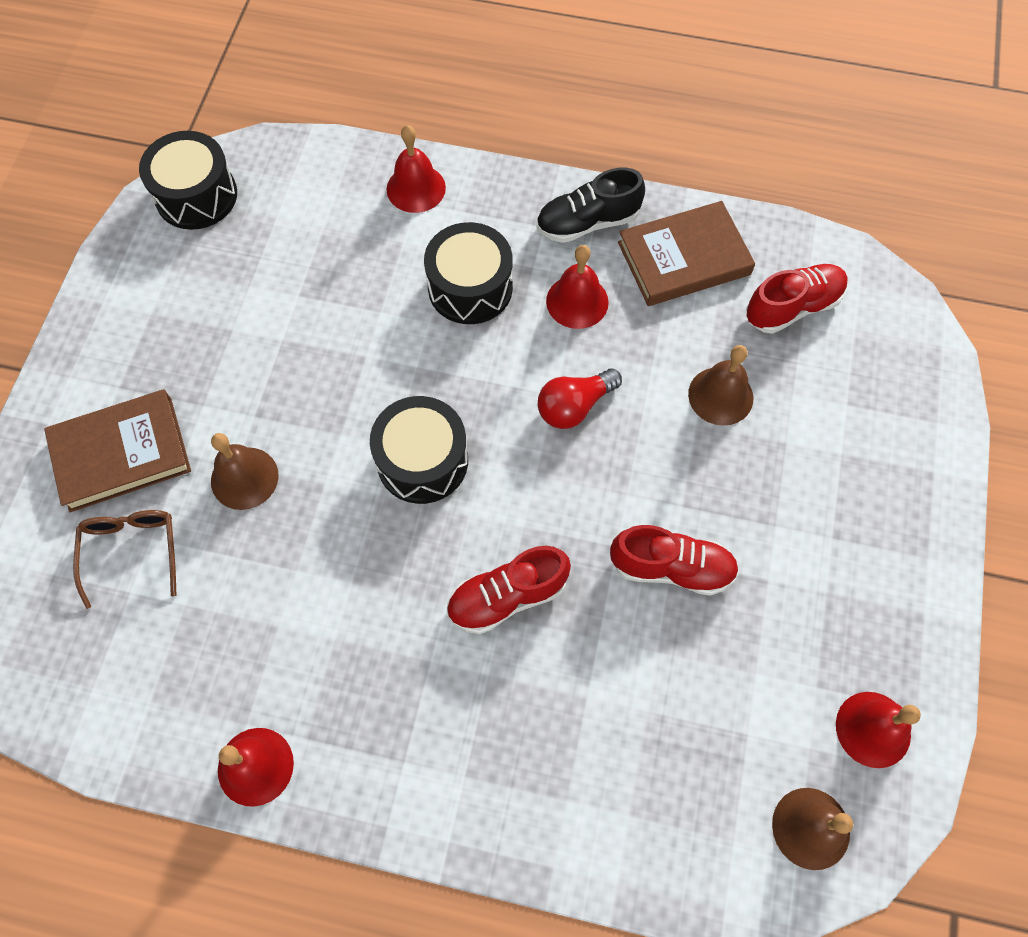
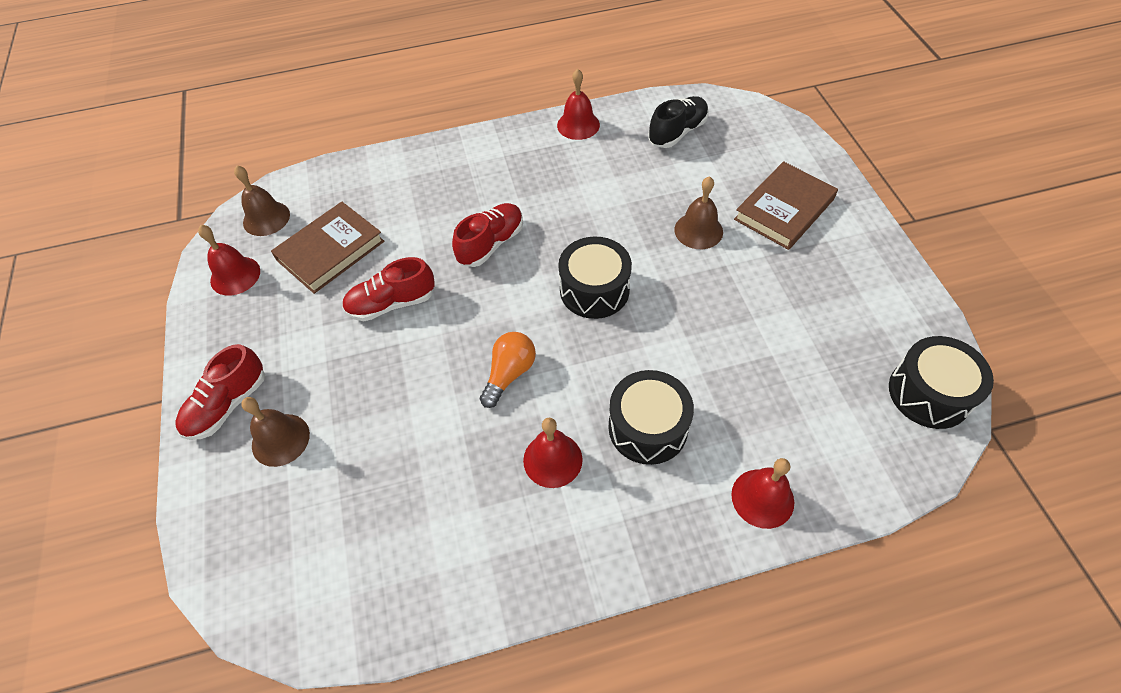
camera: 155 degrees right, 10 degrees down
brown glasses [73,510,177,609] -> none
black shoe [536,168,645,243] -> black shoe moved to [648,96,709,148]
red light bulb [538,368,622,429] -> orange light bulb [480,332,536,408]
brown book [618,201,755,306] -> brown book moved to [271,202,384,294]
brown bell [688,345,753,426] -> brown bell moved to [241,397,310,467]
red shoe [746,264,848,334] -> red shoe moved to [176,344,265,440]

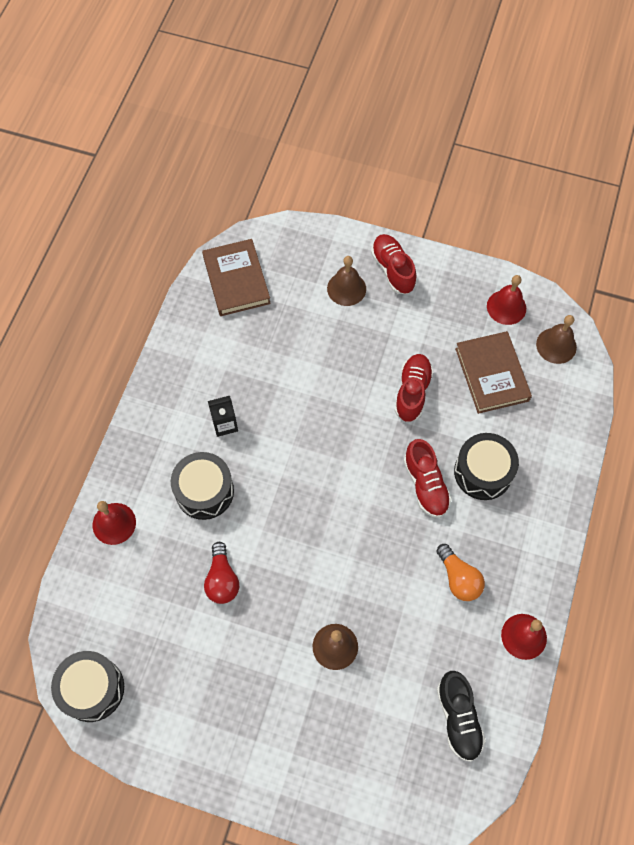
camera: 120 degrees right, 10 degrees up
orange light bulb [480,332,536,408] -> orange light bulb moved to [436,544,485,601]
red bell [523,418,583,488] -> black carton [208,396,238,437]
black drum [558,237,632,319] -> black drum moved to [454,433,519,500]
brown book [734,161,838,250] -> brown book moved to [202,239,271,316]
none -> red light bulb [204,542,239,604]

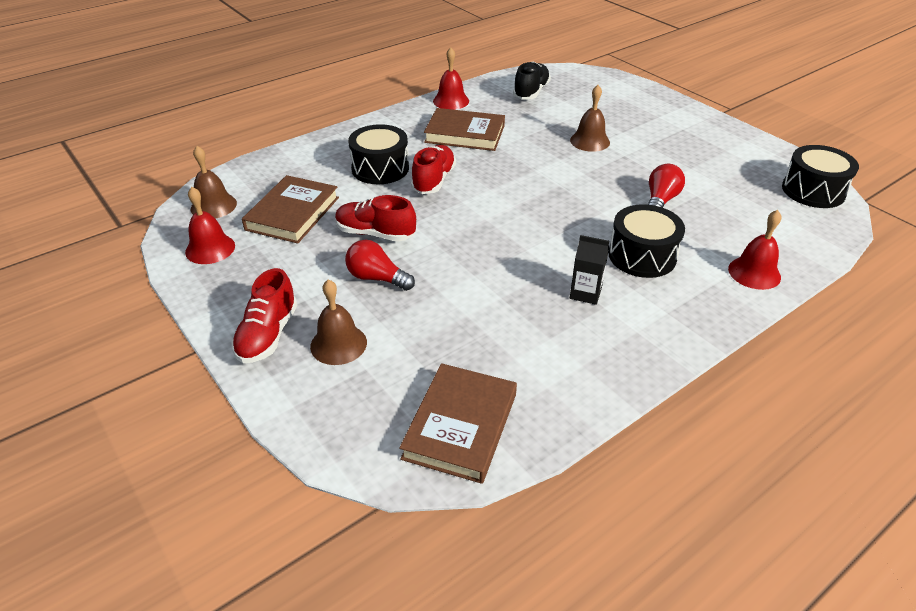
camera: 145 degrees left, 25 degrees down
red shoe [395,354,434,422] -> red shoe turned 60 degrees clockwise [335,195,416,242]
orange light bulb [436,544,485,601] -> brown book [424,108,505,151]
none -> red light bulb [345,240,415,291]

